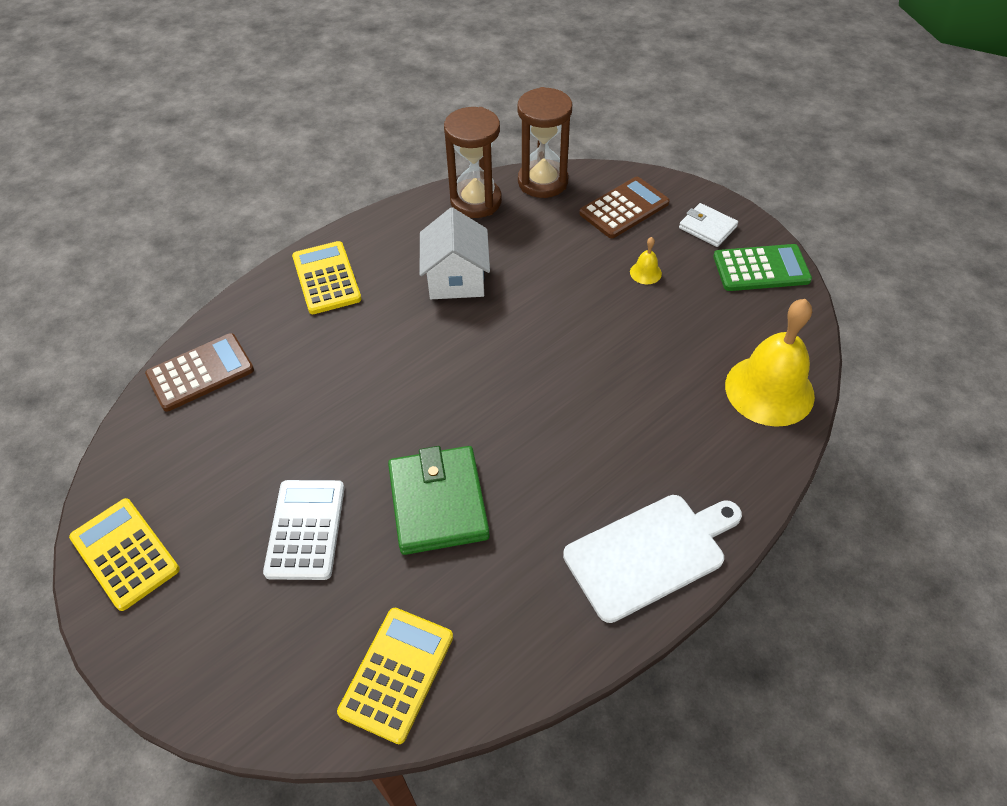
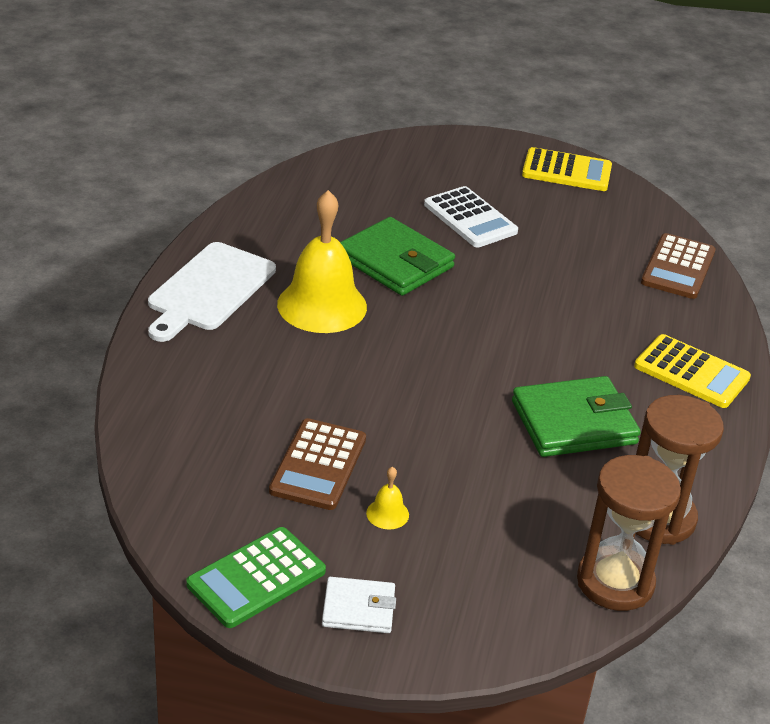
camera: 140 degrees right, 15 degrees down
yellow calculator [337,608,453,744] -> none
white house [420,207,490,299] -> green wallet [512,376,641,457]
brown calculator [579,177,670,238] -> brown calculator moved to [269,418,366,510]
yellow bell [725,299,815,427] -> yellow bell moved to [277,190,367,333]

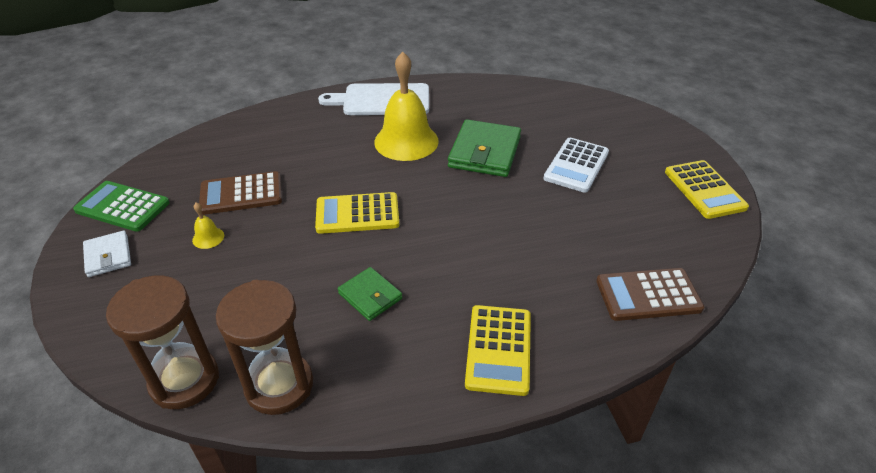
camera: 65 degrees right, 5 degrees up
green wallet [512,376,641,457] -> green wallet [338,267,402,321], size x0.56
none -> yellow calculator [315,192,399,234]

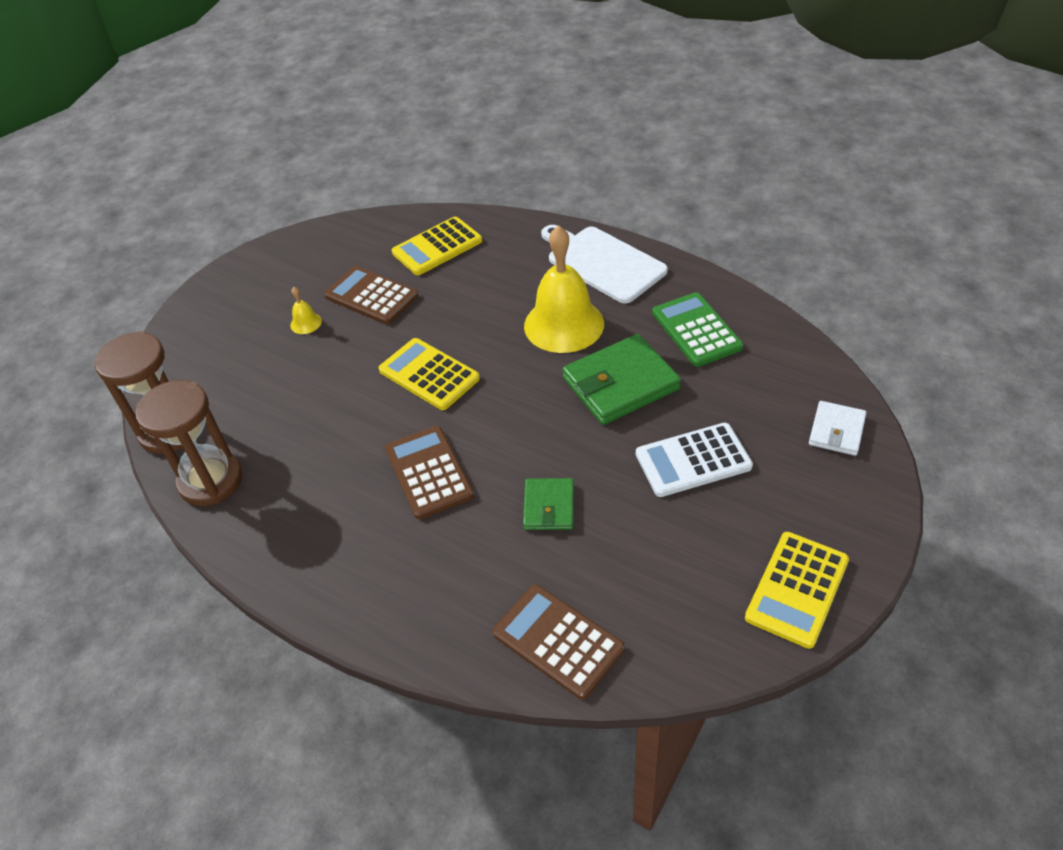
camera: 50 degrees right, 5 degrees up
green calculator [73,181,170,232] -> green calculator moved to [652,292,743,367]
white wallet [83,231,131,277] -> white wallet moved to [809,401,866,456]
green wallet [338,267,402,321] -> green wallet moved to [523,478,574,530]
yellow calculator [465,305,531,396] -> yellow calculator moved to [392,217,482,275]
none -> brown calculator [385,426,474,519]

